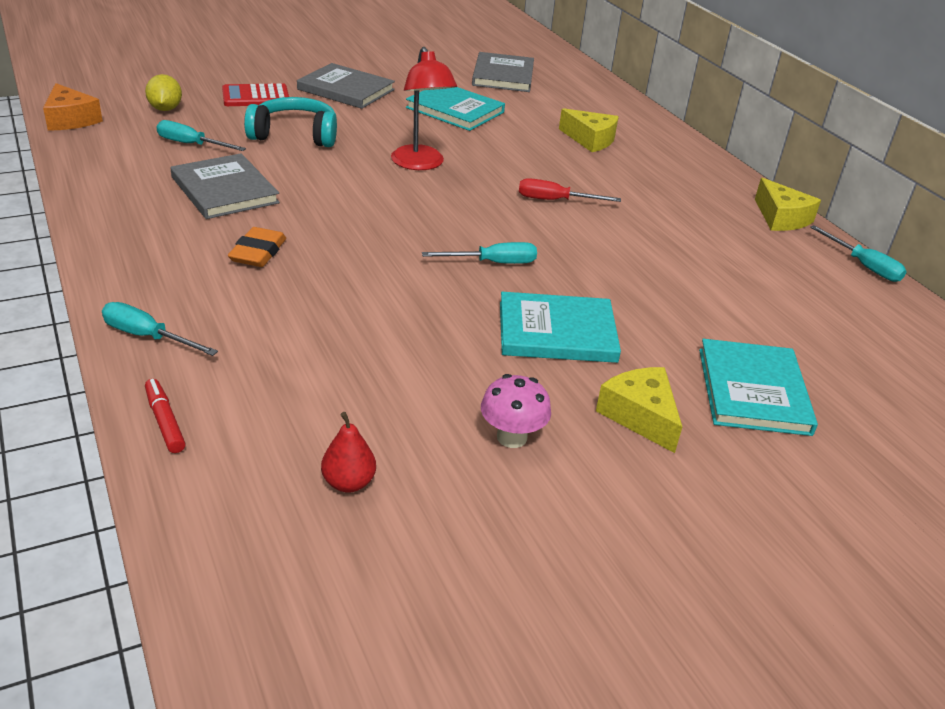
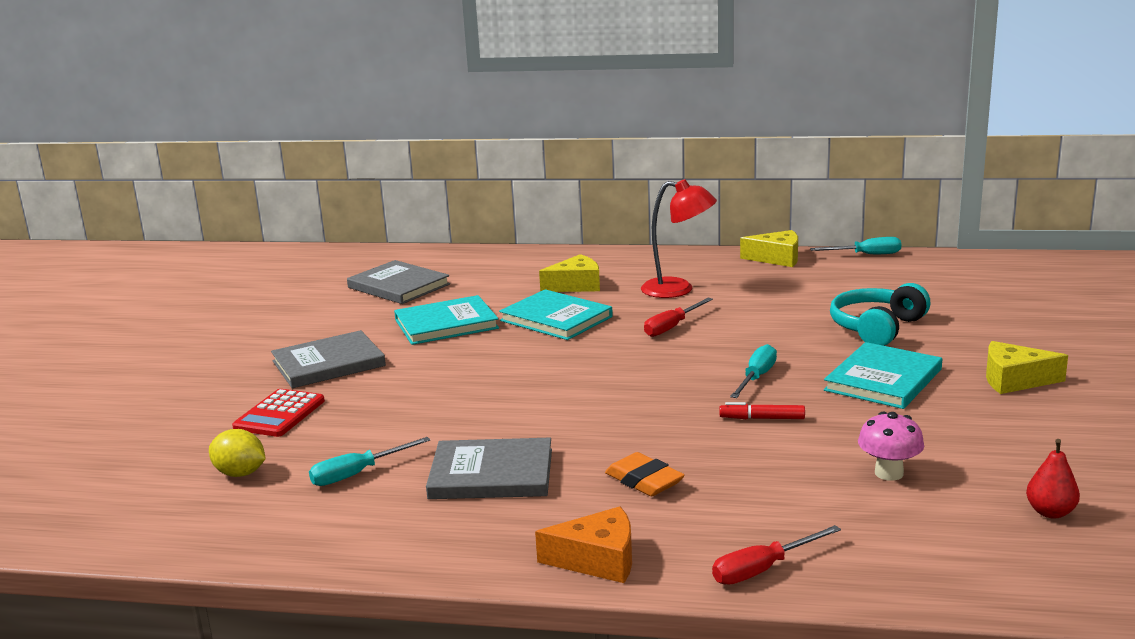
camera: 50 degrees left, 15 degrees down
orange cheese [43,83,103,131] -> orange cheese moved to [535,506,632,583]
turquoise screwdriver [102,302,218,356] -> red screwdriver [712,525,841,585]
red marker [145,379,186,453] -> red marker moved to [719,402,805,419]
turquoise headphones [244,97,337,147] -> turquoise headphones moved to [830,283,930,346]
red lamp [391,47,457,170] -> red lamp moved to [641,179,717,298]
pink mushroom [481,374,551,448] -> pink mushroom moved to [858,412,924,481]
turquoise book [699,339,818,436] -> turquoise book moved to [499,289,613,340]

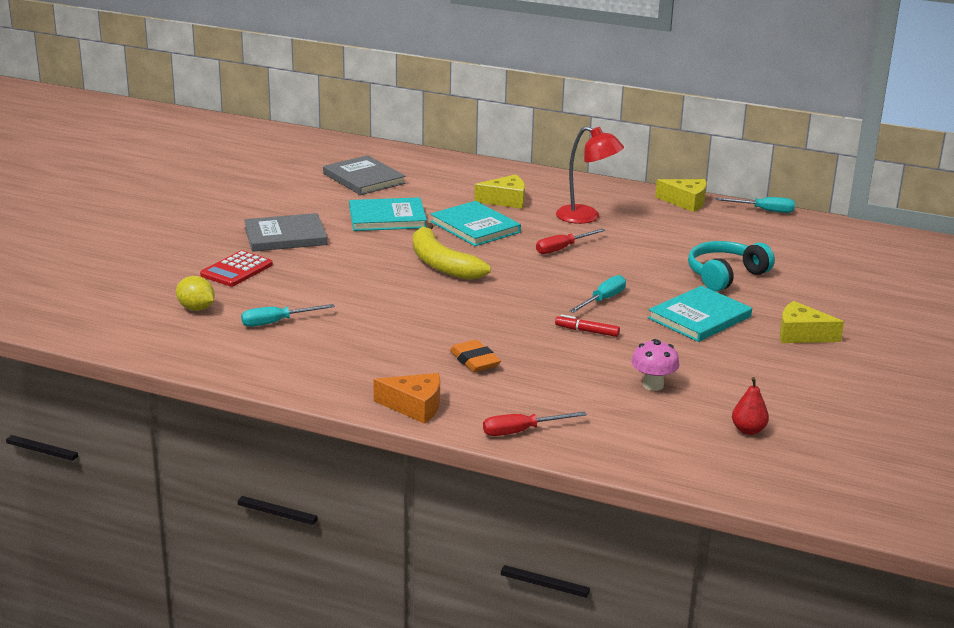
camera: 10 degrees right, 5 degrees up
grey book [426,438,552,499] -> none
none -> yellow banana [413,223,491,280]

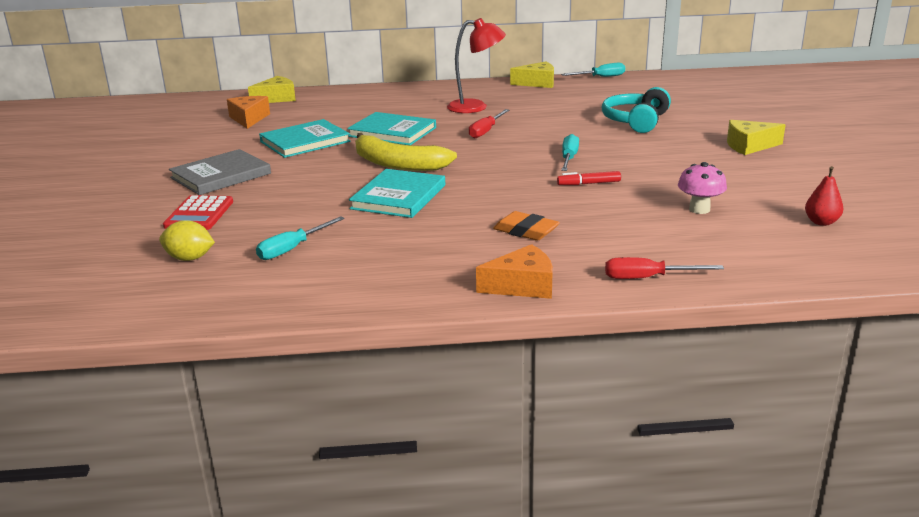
camera: 25 degrees left, 0 degrees up
grey book [323,155,405,195] -> orange cheese [227,96,270,129]
yellow cheese [474,174,525,209] -> yellow cheese moved to [248,76,296,103]
red screwdriver [483,411,587,436] -> red screwdriver turned 45 degrees clockwise [605,257,724,279]
turquoise book [648,286,752,342] -> turquoise book moved to [349,169,445,218]

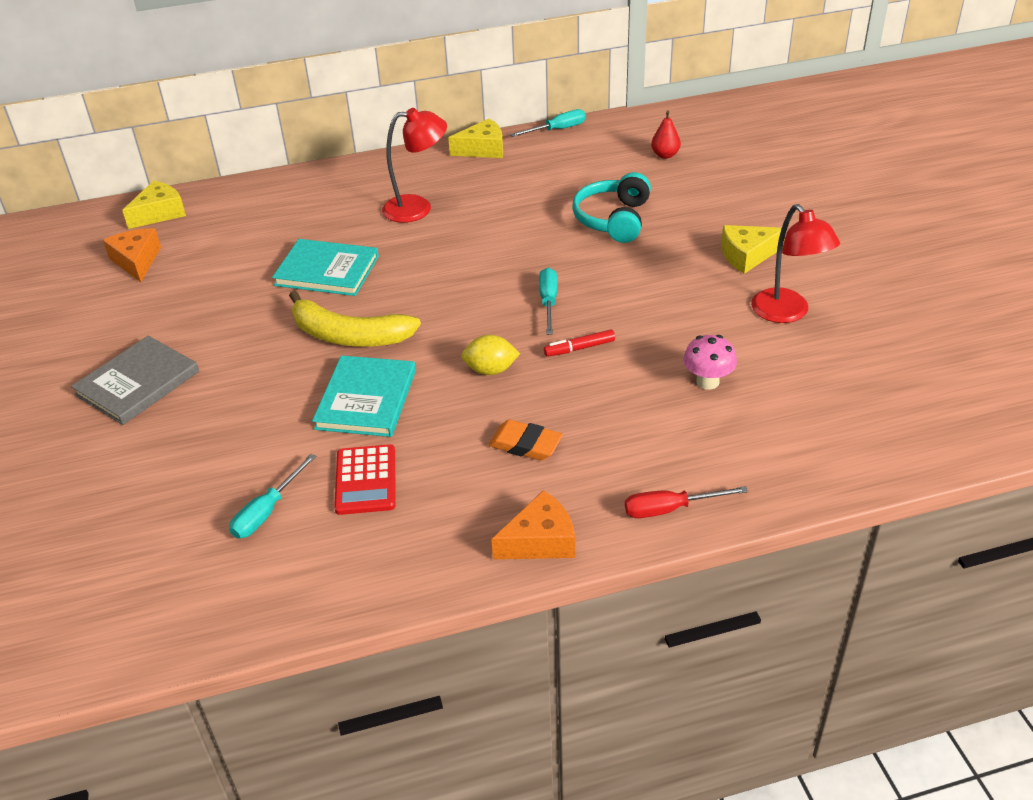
camera: 10 degrees left, 15 degrees up
yellow lemon [159,220,215,261] -> yellow lemon moved to [461,335,520,375]
red calculator [163,195,233,230] -> red calculator moved to [334,444,396,515]
turquoise book [259,119,350,158] -> none
red screwdriver [469,109,509,138] -> none
red pear [805,166,843,226] -> red pear moved to [651,111,681,159]
none -> red lamp [751,204,840,323]

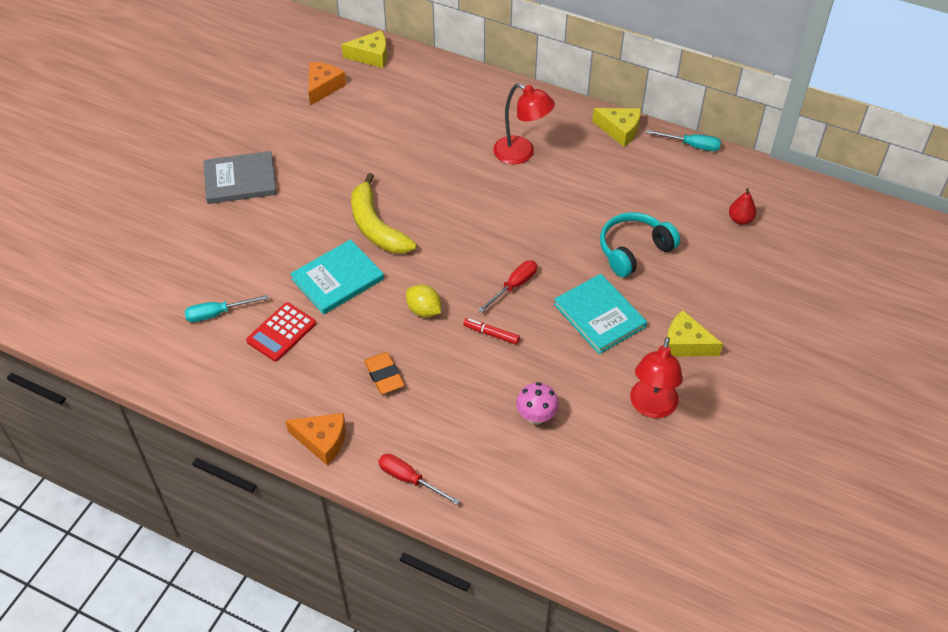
camera: 40 degrees right, 10 degrees up
turquoise book [272,239,379,296] -> turquoise book moved to [554,274,647,354]
turquoise screwdriver [539,268,557,335] -> red screwdriver [478,260,537,313]

